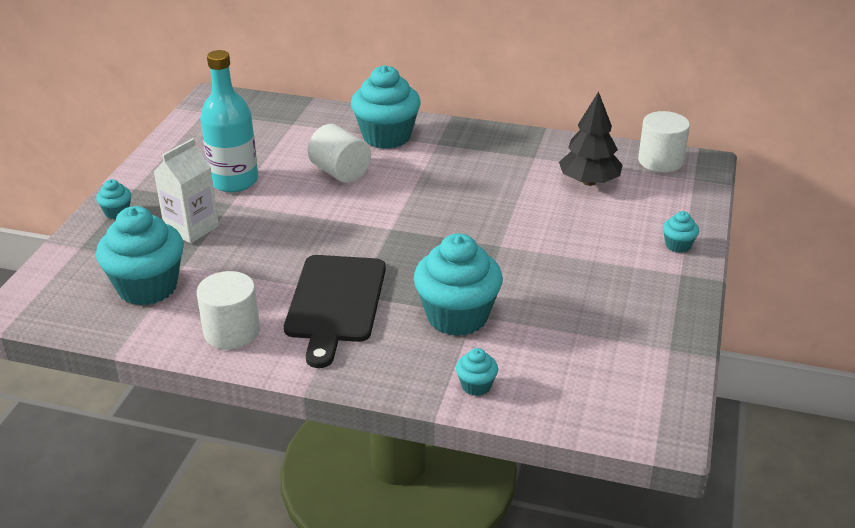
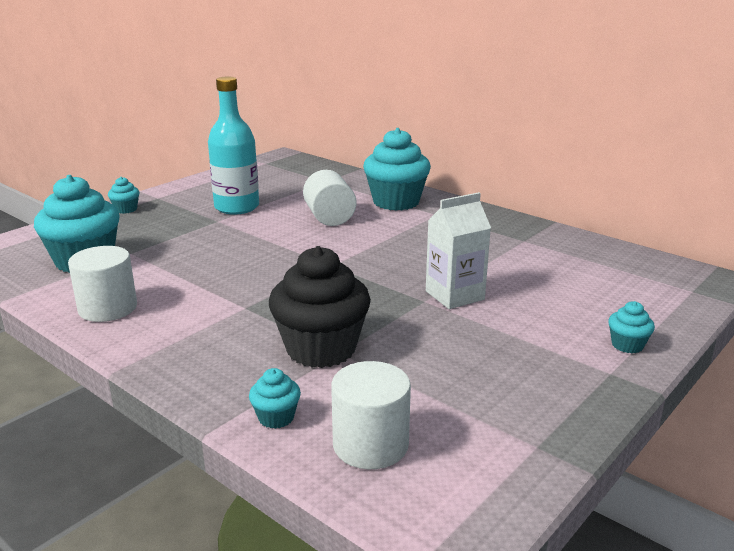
camera: 25 degrees right, 10 degrees down
white carton [153,138,219,244] -> white carton moved to [426,192,491,309]
black cutting board [284,255,386,368] -> none
turquoise cupcake [414,233,503,336] -> black cupcake [269,246,371,368]
black tree [559,91,623,186] -> none
white cylinder [638,111,690,173] -> white cylinder moved to [331,361,411,469]

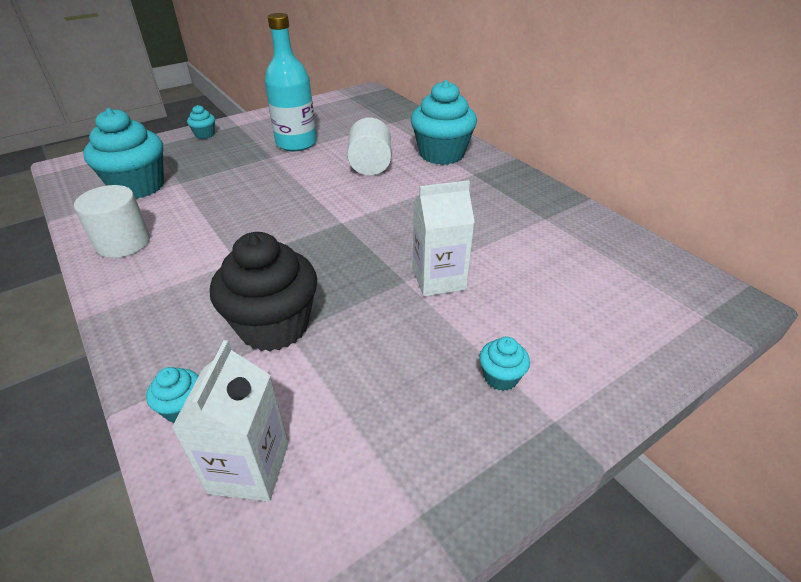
camera: 15 degrees right, 15 degrees up
white cylinder [331,361,411,469] -> white carton [172,340,288,502]
turquoise cupcake [608,301,655,353] -> turquoise cupcake moved to [479,337,530,391]

